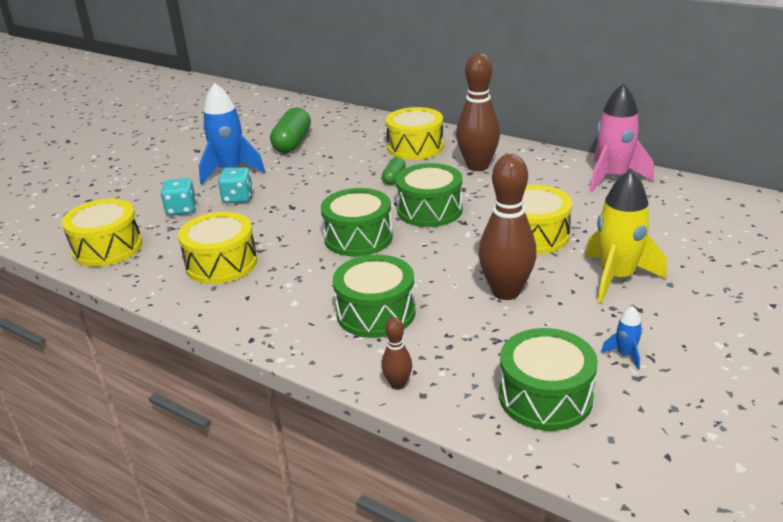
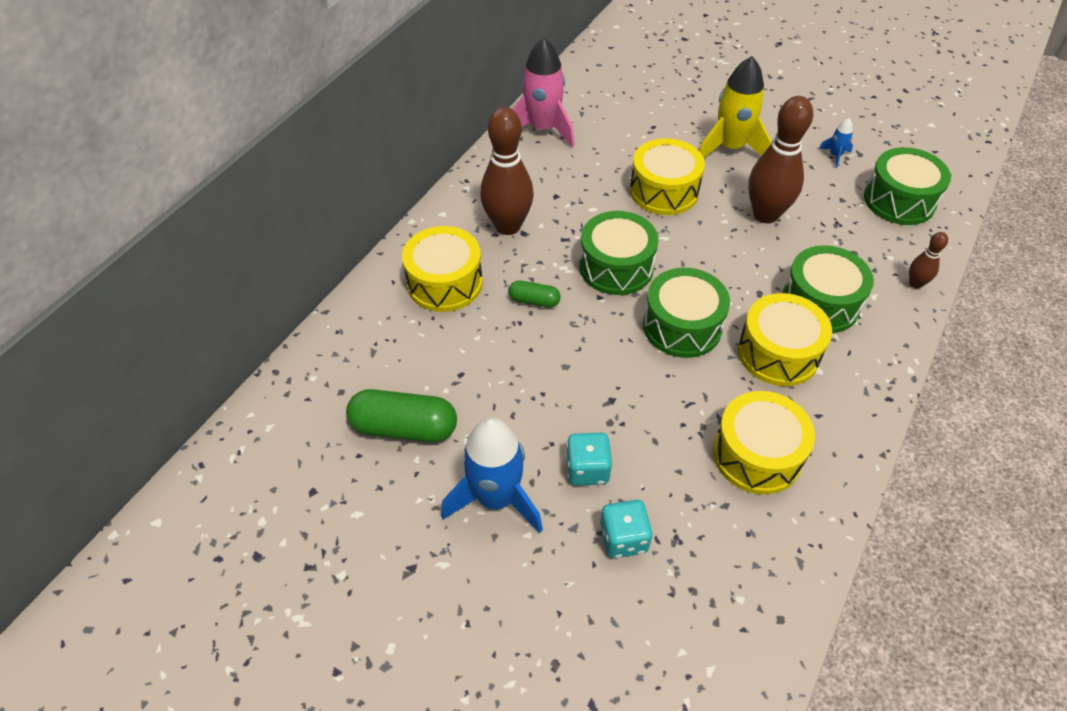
camera: 95 degrees left, 20 degrees up
yellow drum [62,199,142,267] -> yellow drum moved to [738,293,832,386]

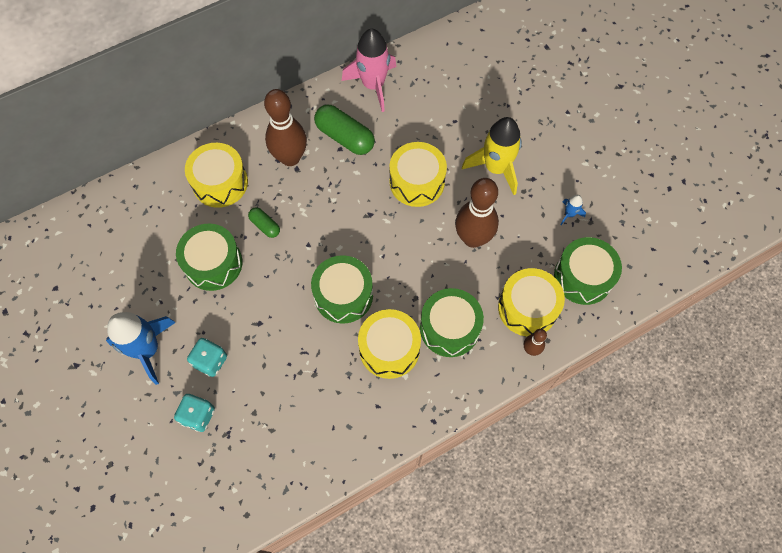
camera: 30 degrees right, 15 degrees up
green capsule [346,389,457,442] -> green capsule moved to [314,105,375,155]
green drum [579,211,659,295] -> green drum moved to [176,224,243,291]
yellow drum [713,391,815,494] -> yellow drum moved to [498,268,565,337]

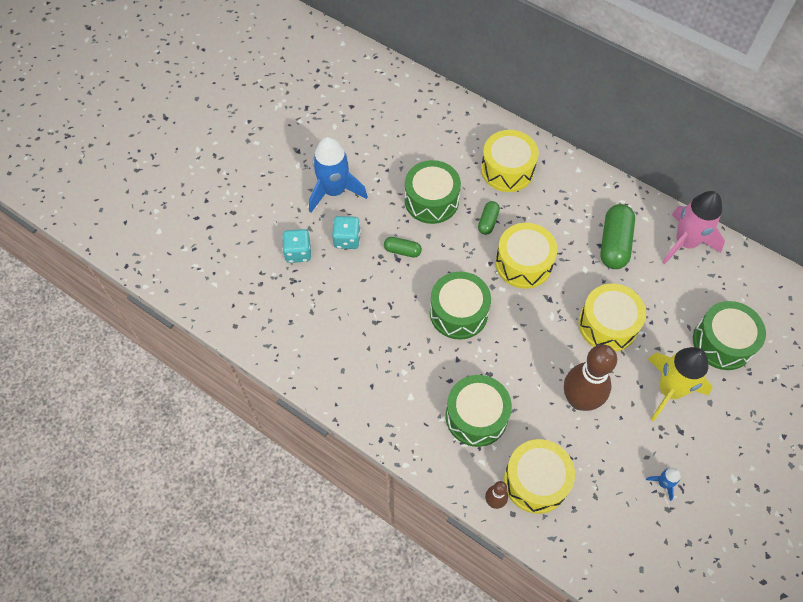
camera: 65 degrees right, 5 degrees down
brown bowling pin [264,89,307,166] -> none
yellow drum [358,309,421,379] -> yellow drum moved to [496,223,557,289]
green drum [554,237,622,305] -> green drum moved to [693,301,766,370]
none -> green capsule [384,237,422,258]

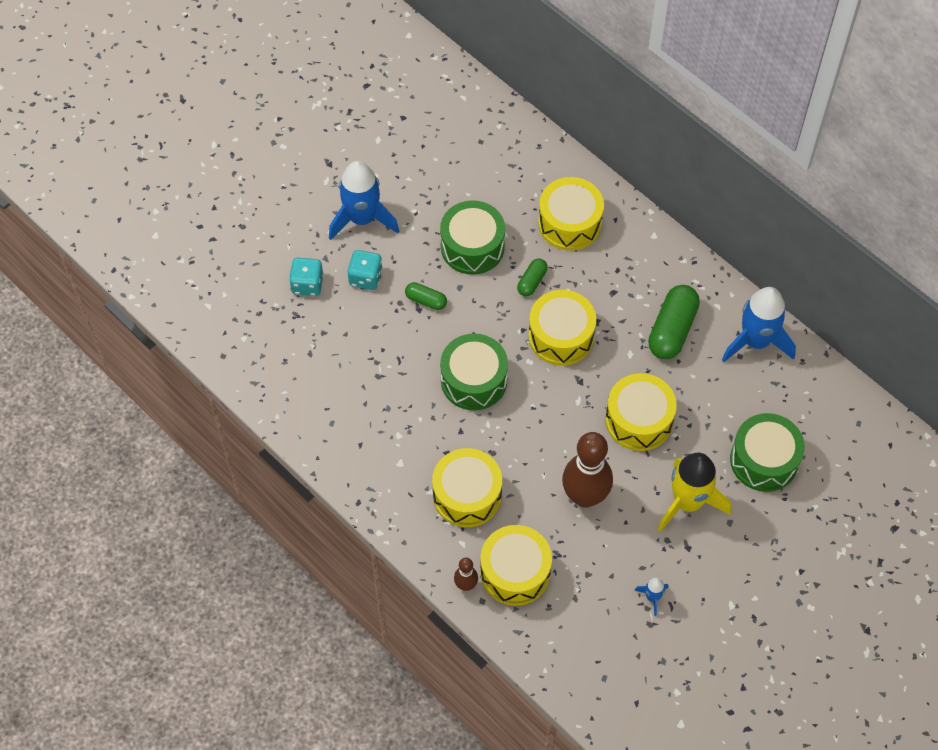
camera: 10 degrees right, 0 degrees up
green drum [446,375,512,447] -> yellow drum [432,448,502,527]
pink rocket [662,191,725,264] -> blue rocket [722,287,796,362]

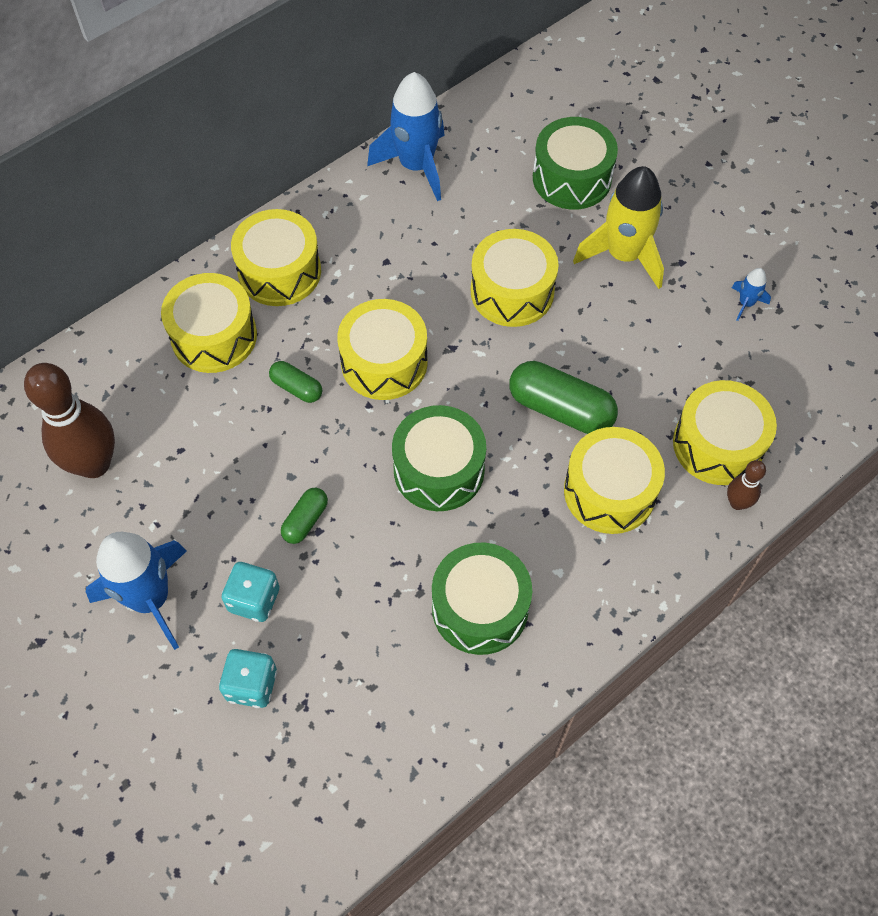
camera: 85 degrees left, 0 degrees up
green drum [440,200,505,275] -> green drum moved to [432,543,532,655]
brown bowling pin [562,432,613,508] -> brown bowling pin moved to [24,363,115,478]
green capsule [648,285,700,359] -> green capsule moved to [509,361,618,434]
none -> yellow drum [231,209,321,306]

